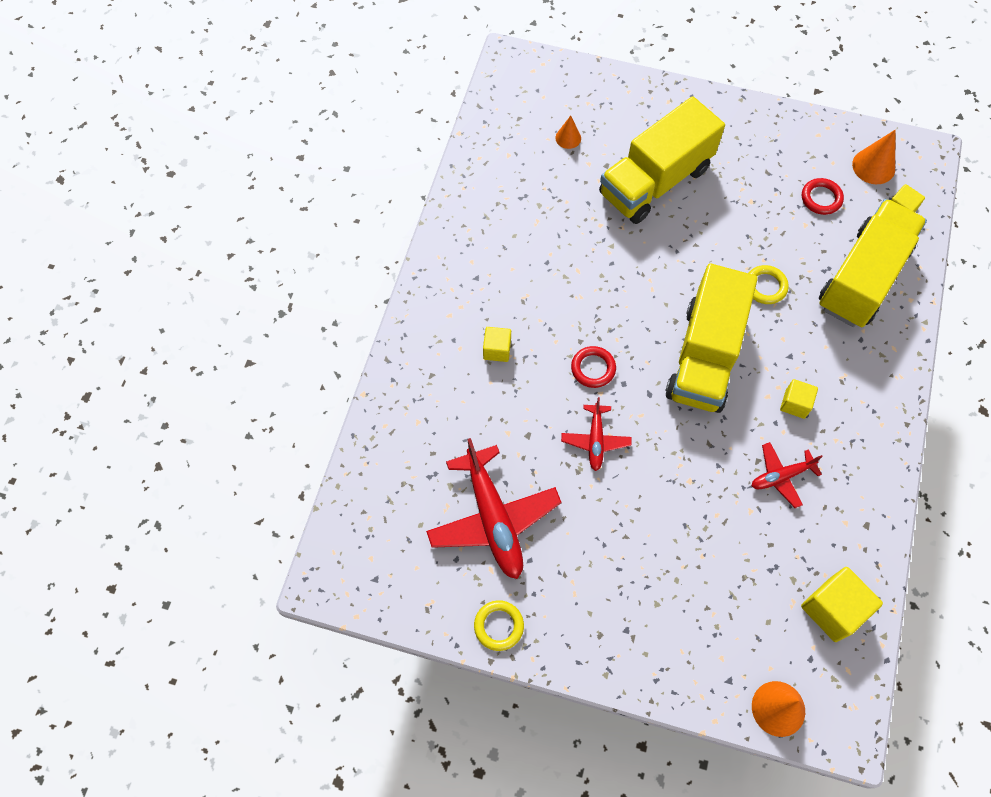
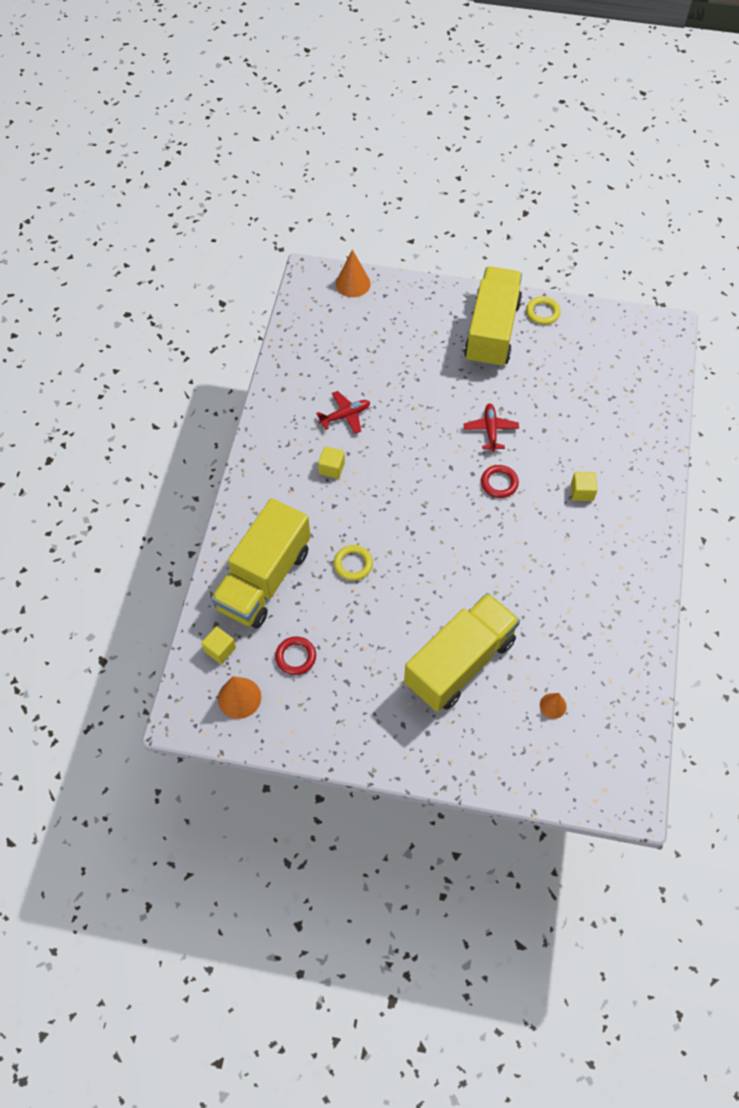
camera: 175 degrees right, 5 degrees down
red plane [426,438,562,579] -> none
yellow truck [665,263,758,413] -> yellow truck moved to [464,267,522,368]
yellow cube [801,567,883,642] -> none

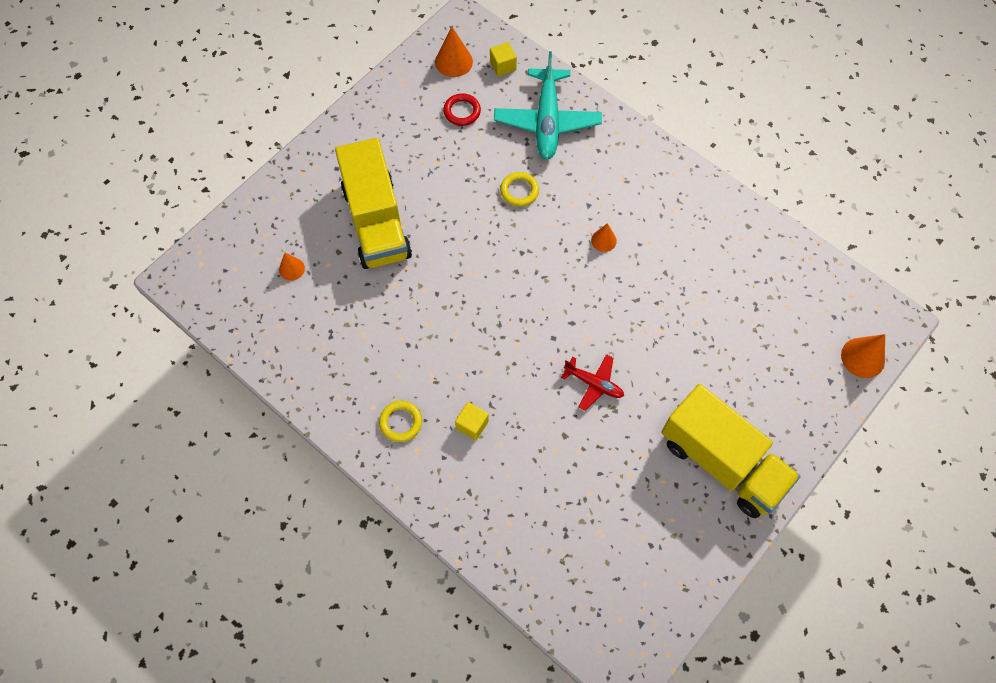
camera: 120 degrees right, 5 degrees up
yellow truck [211,498,311,628] -> turquoise plane [494,51,602,160]
red plane [316,391,370,434] -> none
yellow cube [318,446,345,479] -> none
red ring [481,465,519,498] -> none
yellow ring [526,296,561,325] -> yellow ring moved to [379,401,422,442]
none -> orange cone [591,223,617,252]

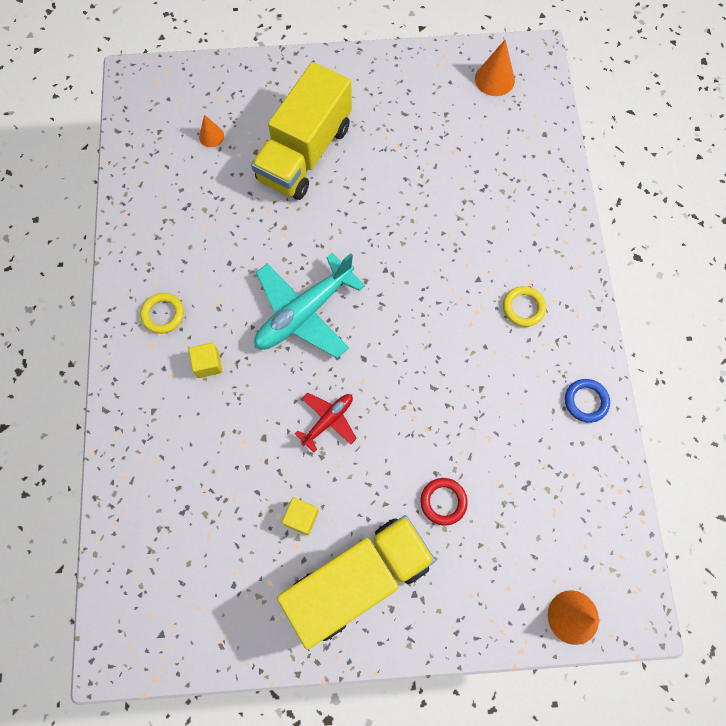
camera: 45 degrees right, 5 degrees up
red ring [443,93,481,126] -> red ring moved to [420,478,468,526]
yellow cube [490,42,517,76] -> yellow cube moved to [282,498,319,535]
turquoise plane [494,51,602,160] -> turquoise plane moved to [254,253,365,358]
yellow ring [500,172,539,207] -> yellow ring moved to [503,286,546,327]
red plane [561,354,624,411] -> red plane turned 120 degrees counterclockwise [294,393,357,452]
orange cone [591,223,617,252] -> none
yellow truck [662,384,800,518] -> yellow truck turned 120 degrees counterclockwise [277,515,435,650]
none -> blue ring [565,379,610,423]

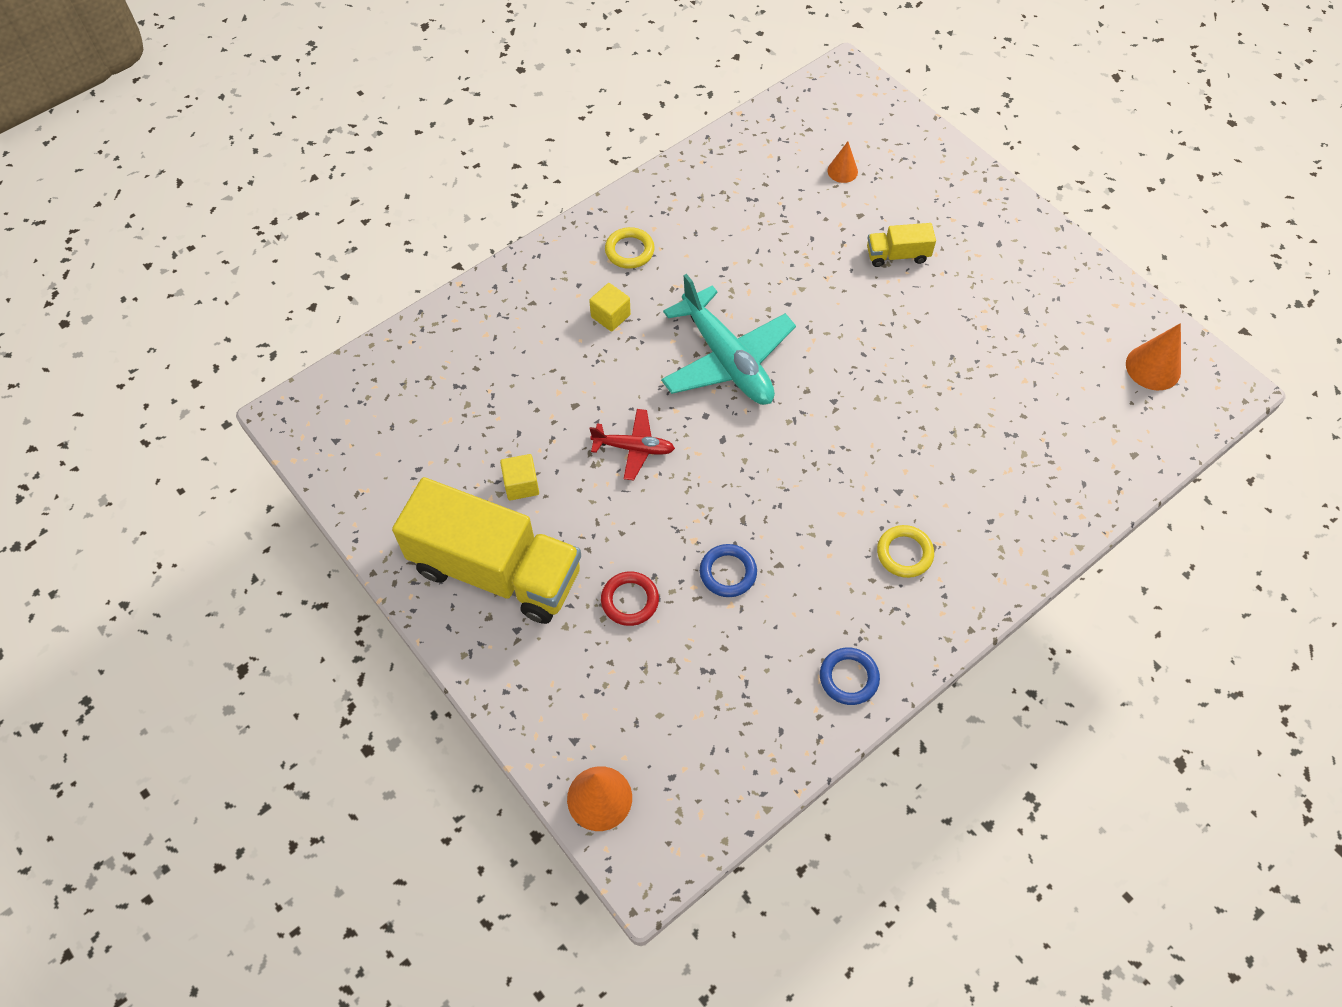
camera: 55 degrees right, 10 degrees down
yellow truck [251,62,352,200] -> yellow truck [867,223,936,267], size x0.43
turquoise plane [254,253,365,358] -> turquoise plane turned 135 degrees counterclockwise [661,274,796,405]
none -> blue ring [700,544,757,597]

